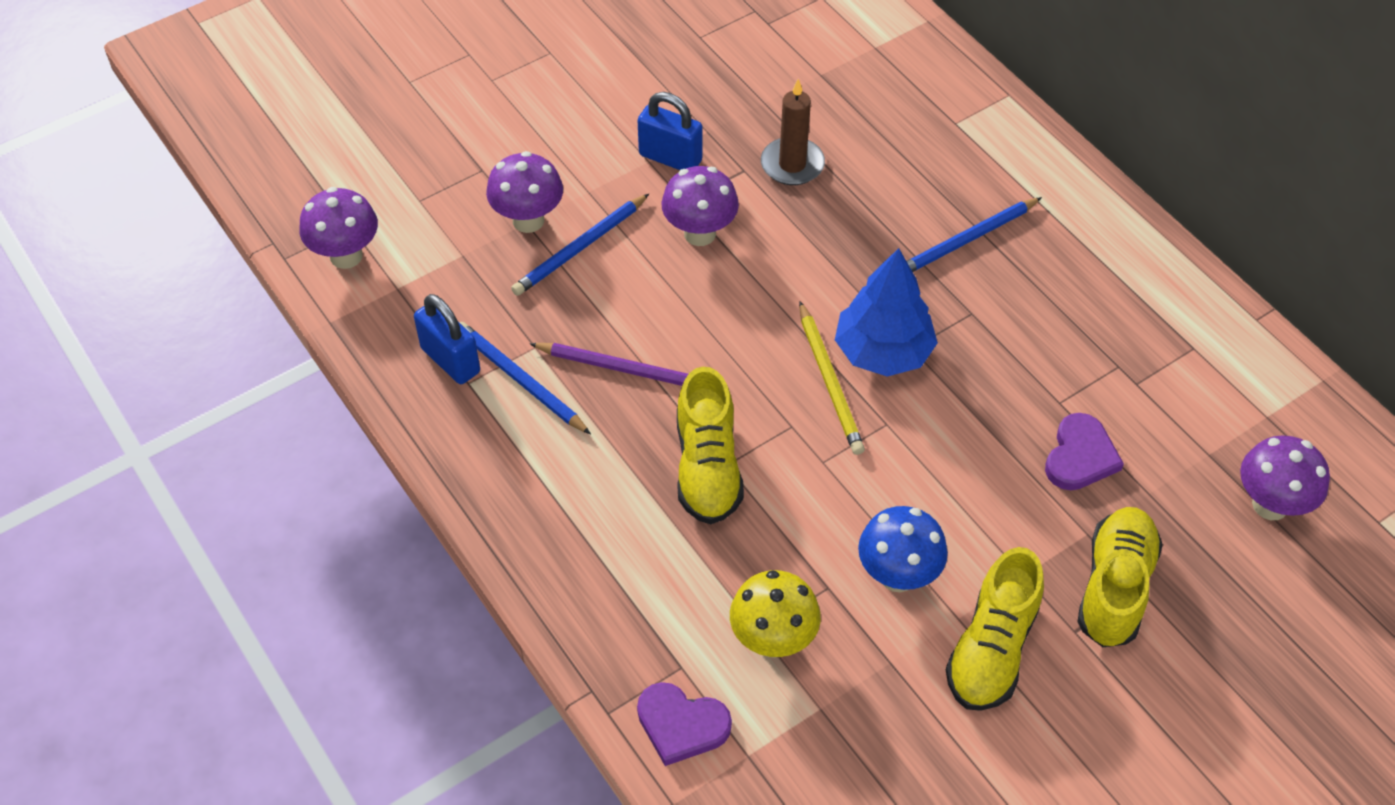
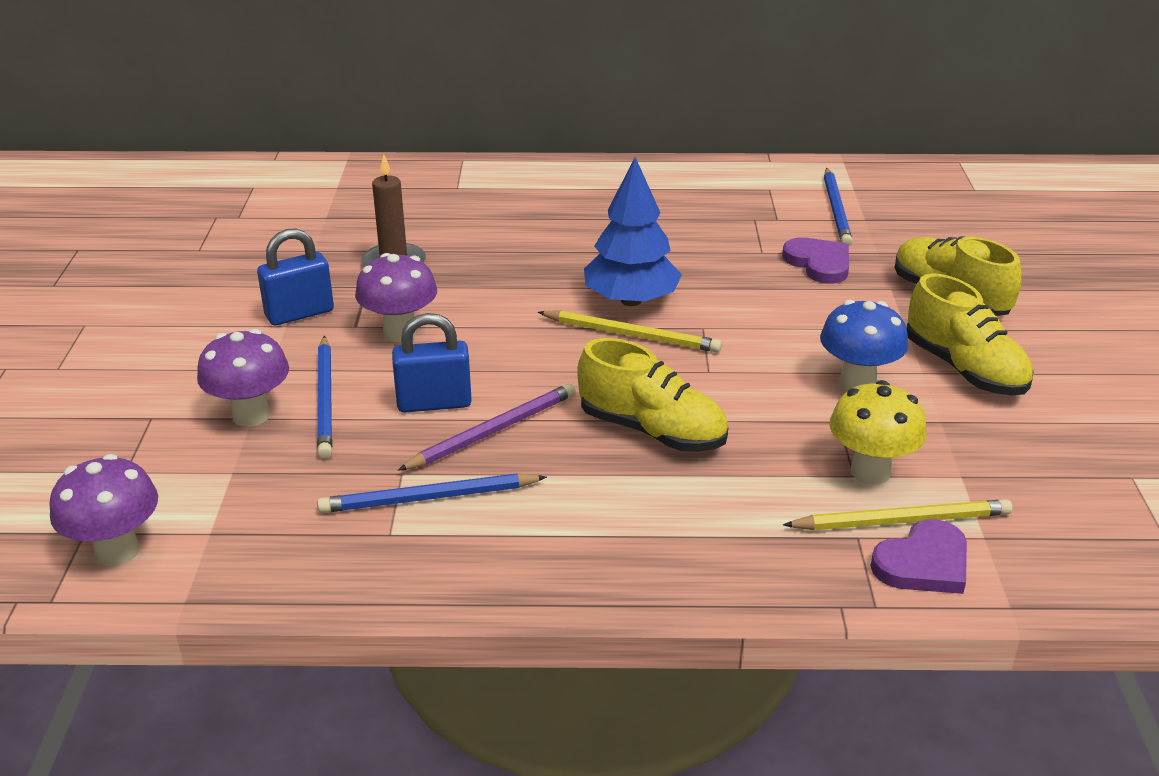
camera: 55 degrees left, 20 degrees down
blue padlock [414,294,480,384] -> blue padlock moved to [392,313,472,413]
blue pencil [907,197,1042,272] -> blue pencil moved to [824,168,853,246]
purple mushroom [1240,435,1330,520] -> none
none -> yellow pencil [783,499,1012,530]

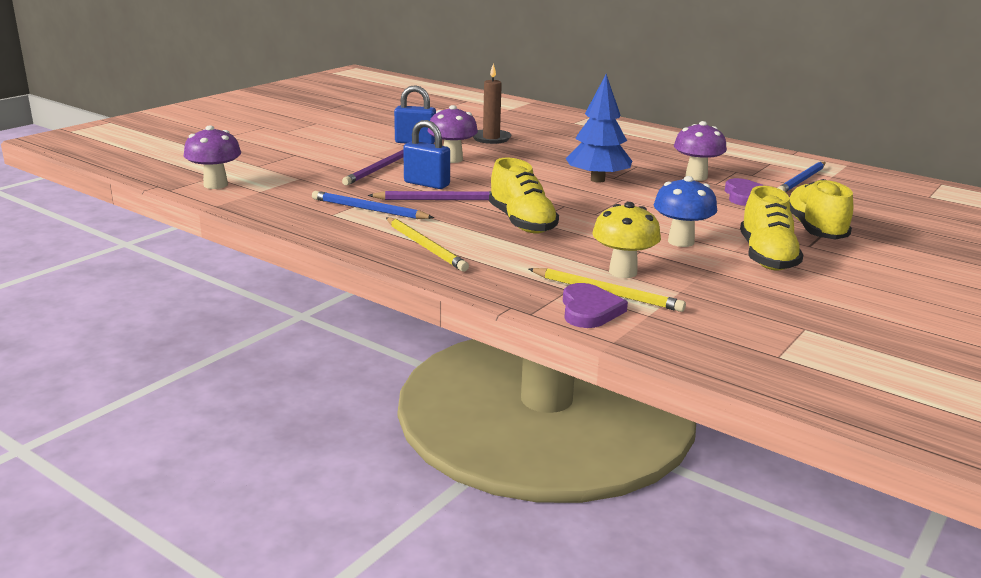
camera: 35 degrees right, 10 degrees down
purple mushroom [197,329,289,427] -> purple mushroom moved to [674,121,727,181]
blue pencil [317,336,332,459] -> purple pencil [342,150,404,185]
yellow pencil [538,310,722,353] -> yellow pencil moved to [386,217,469,271]
purple heart [870,519,967,594] -> purple heart turned 90 degrees counterclockwise [563,283,628,328]

